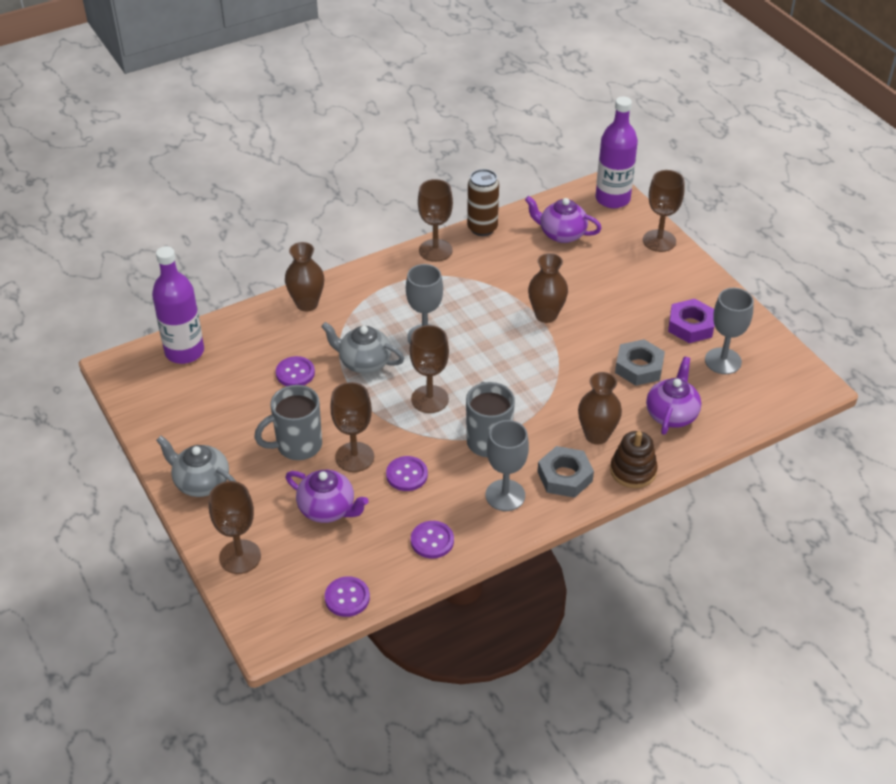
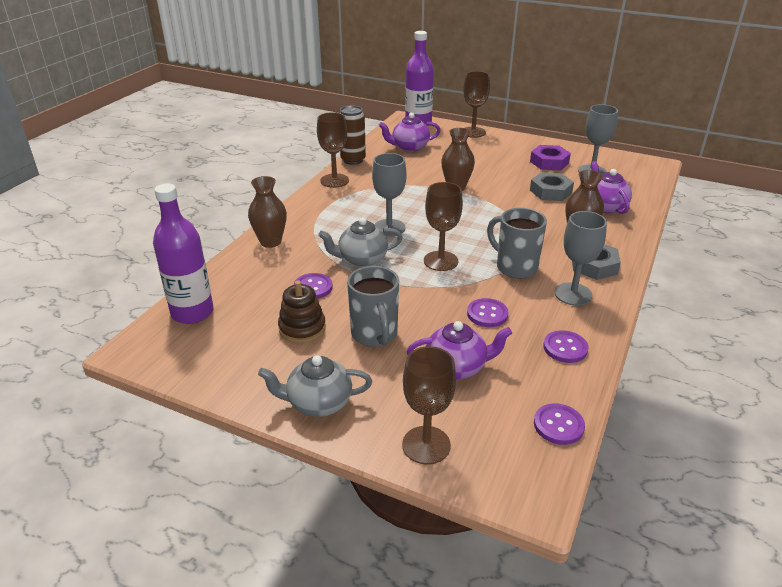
camera: 35 degrees left, 10 degrees down
grey mug [254,385,322,460] -> grey mug turned 45 degrees counterclockwise [347,266,399,347]
brown goblet [330,382,374,472] -> none
brown stacking toy [610,431,658,488] -> brown stacking toy moved to [278,280,326,343]

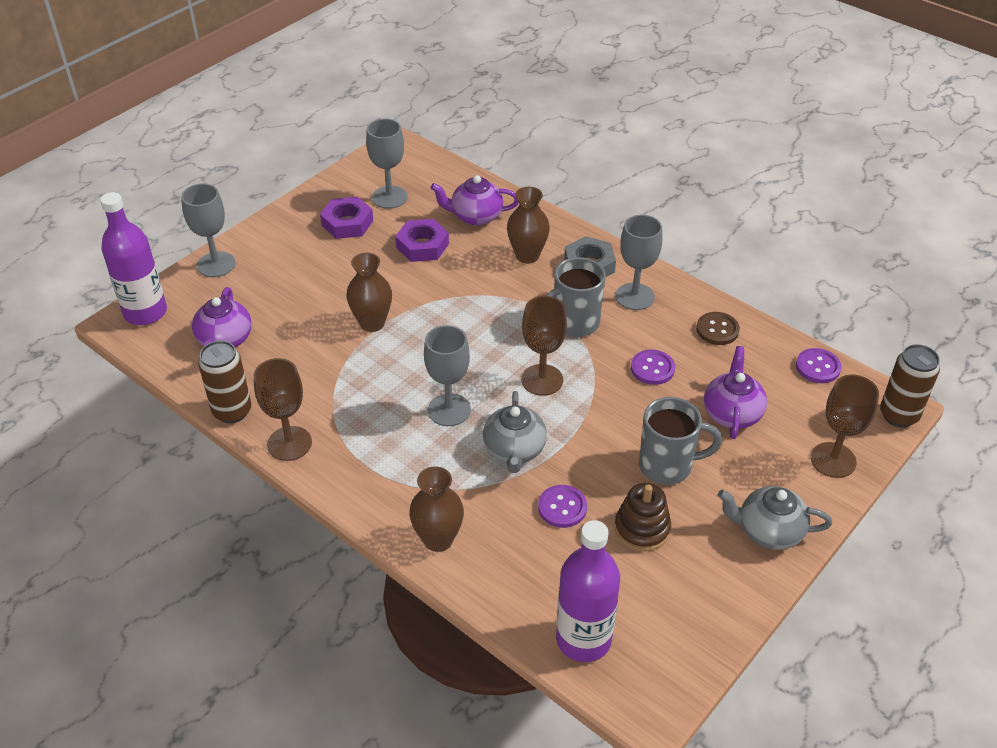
camera: 75 degrees left, 10 degrees up
grey teapot [258,355,372,417] -> grey teapot turned 90 degrees clockwise [718,486,832,550]
brown goblet [463,71,490,138] -> grey goblet [181,183,236,277]
grey nut [530,172,574,201] -> purple nut [395,219,449,262]
purple button [543,330,588,363] -> brown button [696,312,740,345]
none -> brown can [880,344,940,427]

